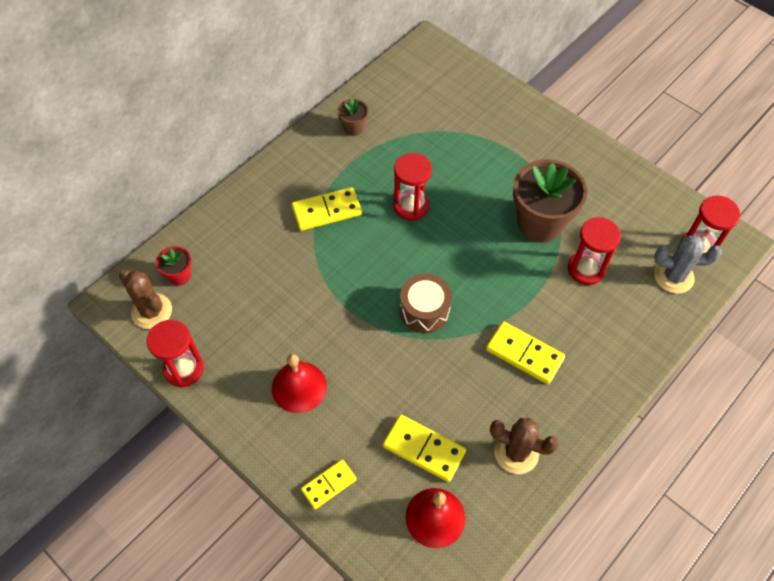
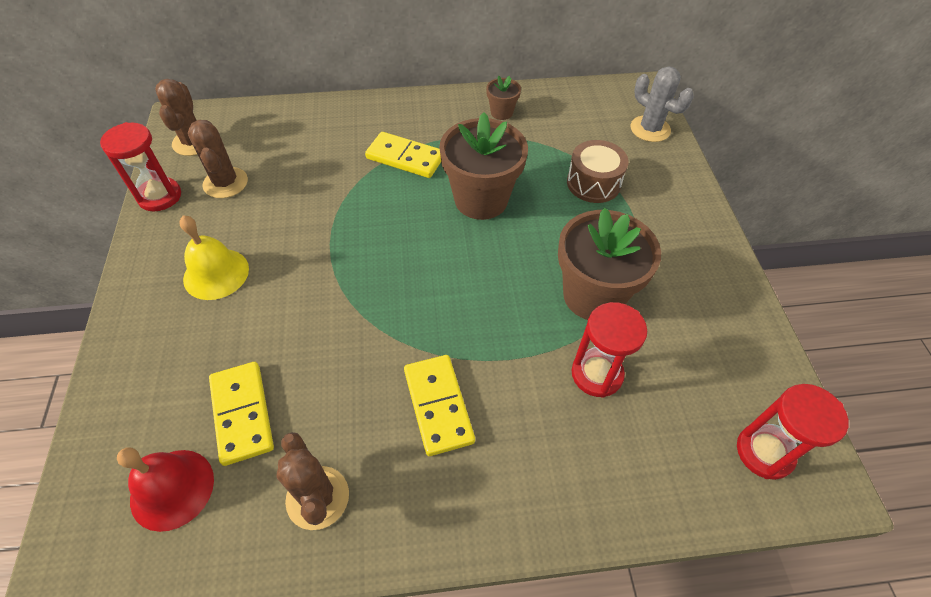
camera: 40 degrees right, 5 degrees down
red flower pot [156,246,192,286] -> none
red bell [272,354,327,413] -> yellow bell [179,215,249,300]
yellow domino [301,459,357,509] -> none
red hourglass [394,153,432,221] -> brown flower pot [439,112,528,220]
brown drum [400,274,452,333] -> brown drum moved to [567,140,629,203]
grey cactus [654,235,722,294] -> grey cactus moved to [631,67,694,142]
none -> brown cactus [188,120,248,198]

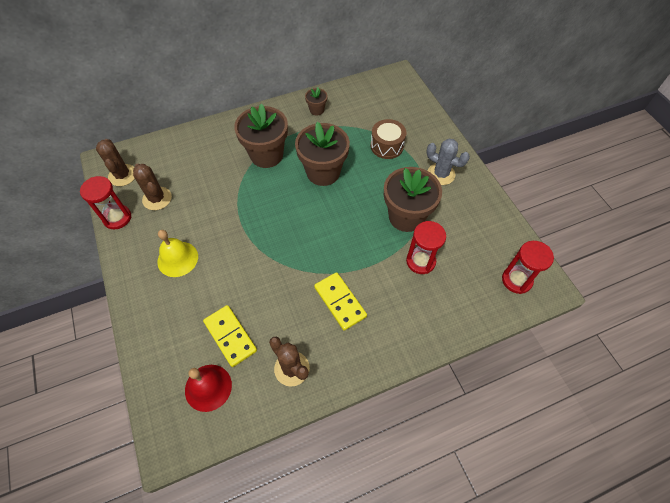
camera: 15 degrees left, 5 degrees up
yellow domino [365,132,441,178] -> brown flower pot [234,104,288,168]
grey cactus [631,67,694,142] -> grey cactus moved to [426,138,470,185]

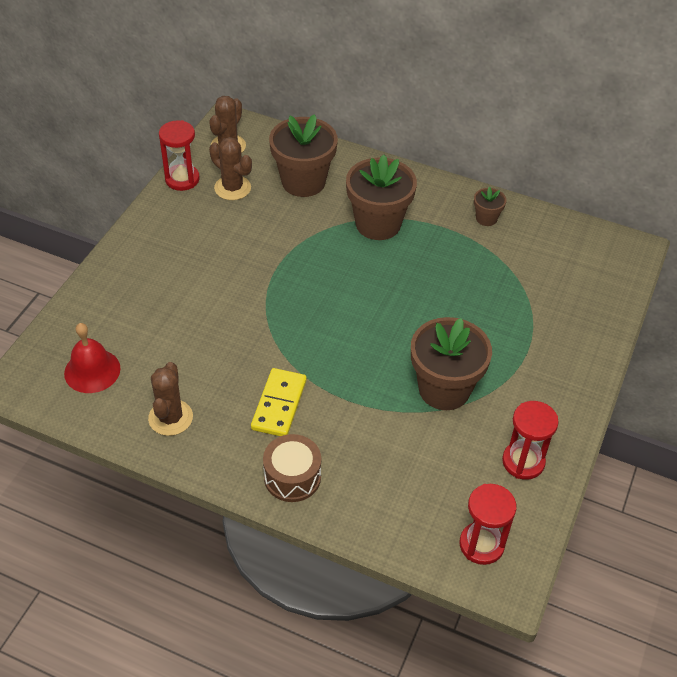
camera: 45 degrees right, 10 degrees down
brown cactus [133,164,172,210] -> brown cactus turned 60 degrees counterclockwise [209,137,252,200]
yellow bell [157,230,198,277] -> none
yellow domino [203,305,257,367] -> none
brown flower pot [295,122,350,186] -> brown flower pot moved to [269,114,338,197]
brown drum [371,119,406,159] -> brown drum moved to [263,434,321,502]
red hourglass [406,221,446,274] -> red hourglass moved to [502,401,559,480]
grey cactus [426,138,470,185] -> none

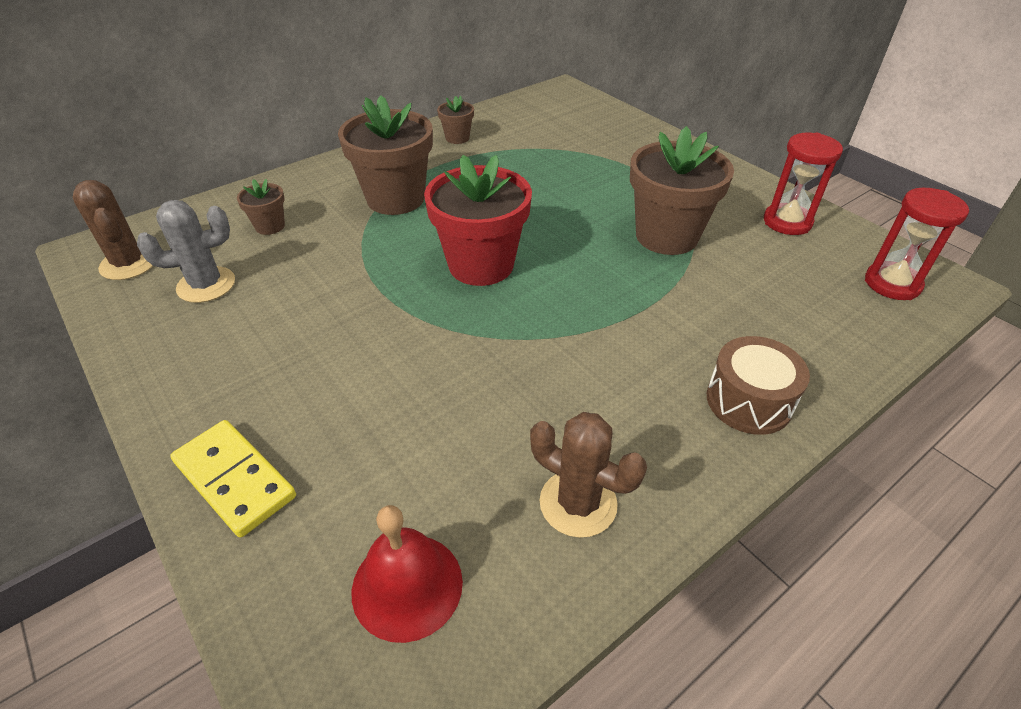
camera: 60 degrees left, 5 degrees down
red hourglass [159,120,200,191] -> none
brown cactus [209,137,252,200] -> grey cactus [137,200,235,303]
yellow domino [251,368,307,436] -> yellow domino moved to [170,420,296,538]
brown flower pot [269,114,338,197] -> brown flower pot [237,179,285,235], size x0.47
none -> red flower pot [424,155,532,286]

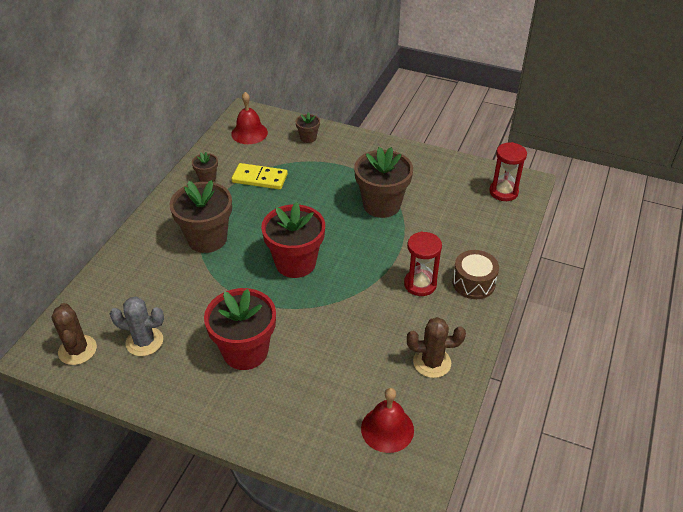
camera: 30 degrees left, 0 degrees up
brown cactus [73,180,153,280] -> brown cactus turned 45 degrees clockwise [52,303,97,365]
grey cactus [137,200,235,303] -> grey cactus turned 60 degrees clockwise [110,296,164,356]
yellow domino [170,420,296,538] -> yellow domino moved to [231,163,288,190]
brown flower pot [237,179,285,235] -> brown flower pot moved to [296,112,320,143]
red hourglass [764,133,843,235] -> red hourglass moved to [404,231,442,296]
none -> red flower pot [204,288,276,370]
none -> red bell [231,92,268,144]

